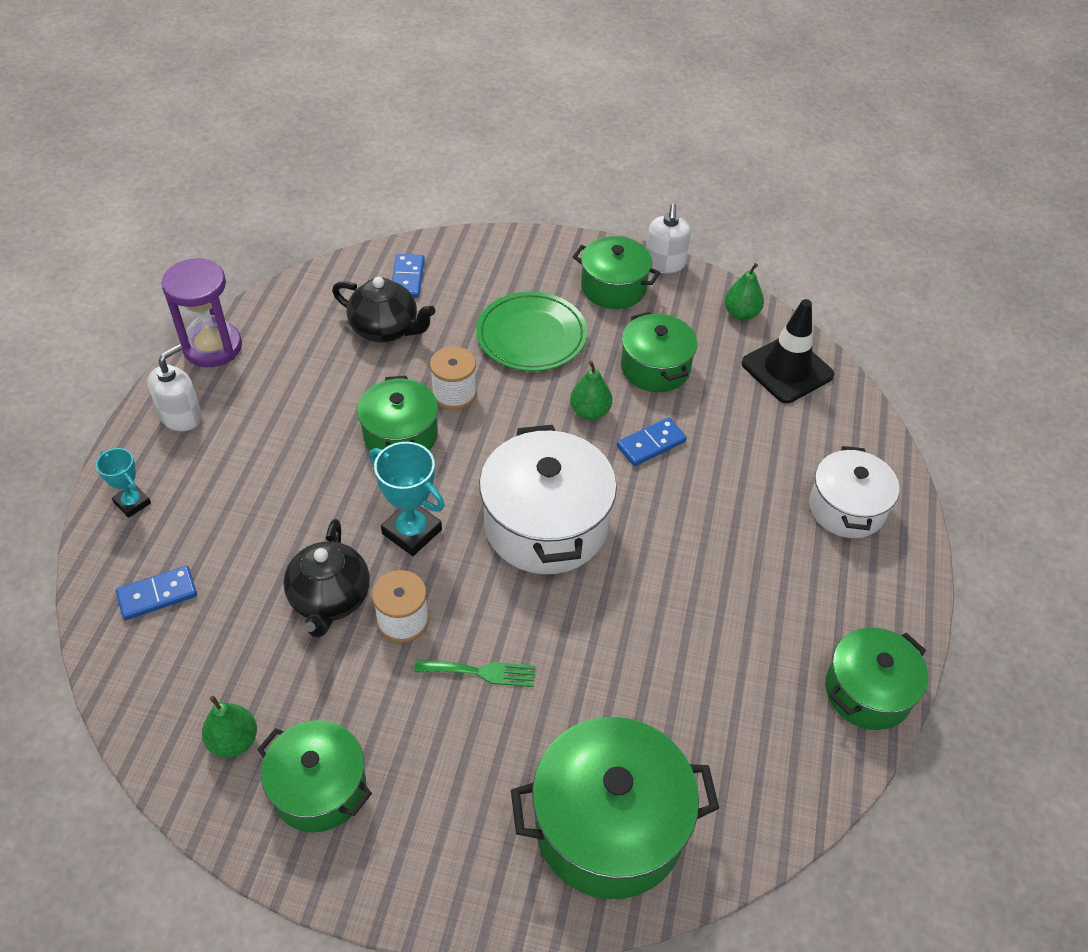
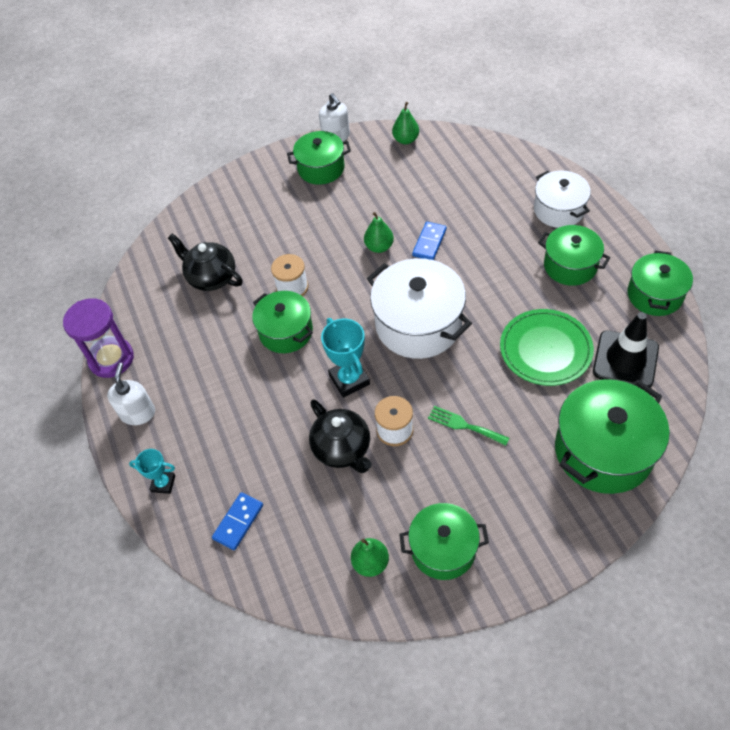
camera: 30 degrees left, 5 degrees up
black teapot [332,277,435,343] -> black teapot turned 135 degrees counterclockwise [168,234,243,291]
turquoise trophy [369,442,445,556] -> turquoise trophy turned 60 degrees clockwise [321,318,370,398]
blue domino [392,254,425,298] -> none
green fork [414,660,536,687] -> green fork turned 120 degrees counterclockwise [428,406,509,446]
green plate [476,292,587,371] -> green plate moved to [500,309,594,386]
green pot [621,312,697,392] -> green pot moved to [538,225,611,286]
black traffic cone [742,299,834,403] -> black traffic cone moved to [593,312,659,387]

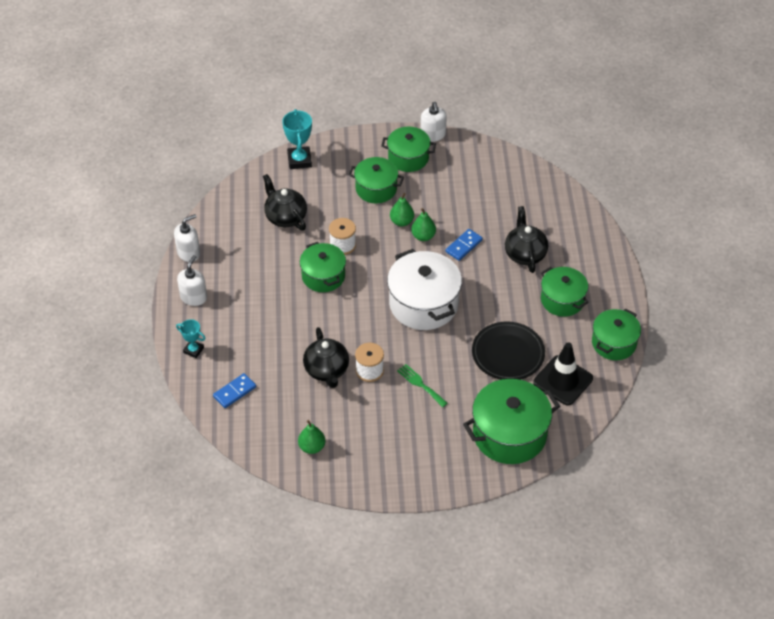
camera: 15 degrees right, 5 degrees down
purple hourglass [63,298,134,378] -> white soap dispenser [174,214,200,262]
turquoise trophy [321,318,370,398] -> turquoise trophy moved to [282,109,312,169]
green pear [392,102,419,144] -> green pear moved to [390,193,414,226]
green pot [399,503,489,580] -> green pot moved to [348,157,404,203]
green plate [500,309,594,386] -> black plate [472,321,545,380]
white pot [534,171,591,228] -> none
none -> black teapot [505,206,548,273]

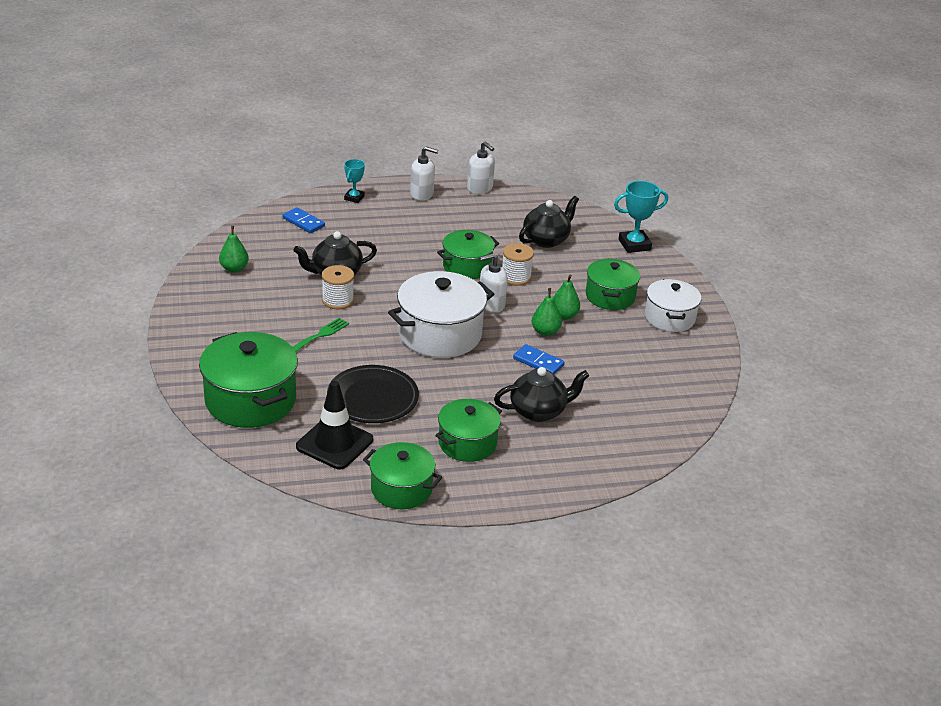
camera: 80 degrees right, 15 degrees down
green pot [381,127,436,172] -> white pot [645,279,701,332]
white soap dispenser [420,102,447,142] -> white soap dispenser moved to [479,253,508,313]

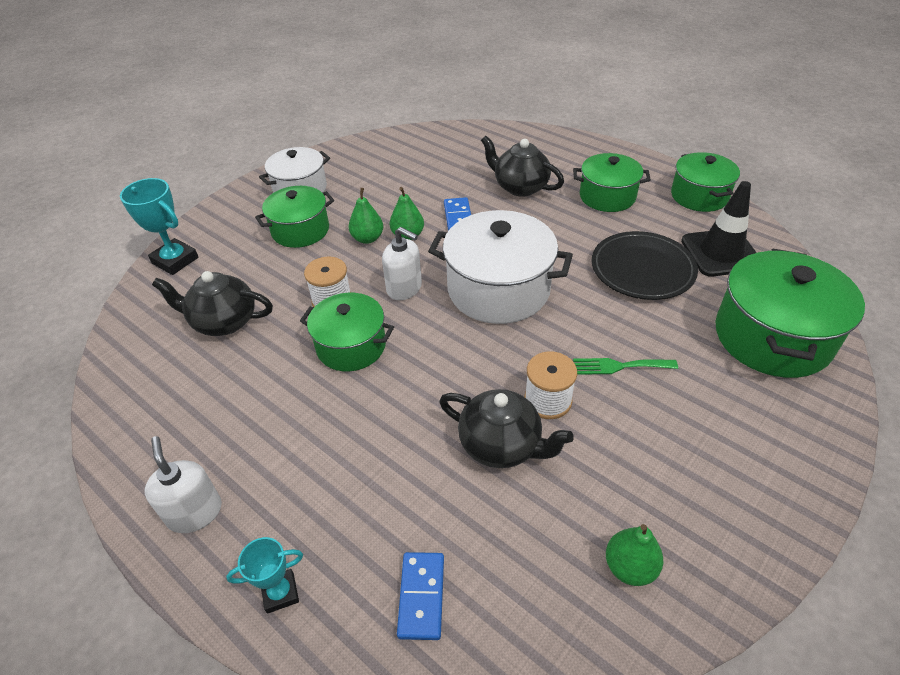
camera: 125 degrees left, 10 degrees up
white soap dispenser [467,141,495,194] -> none

